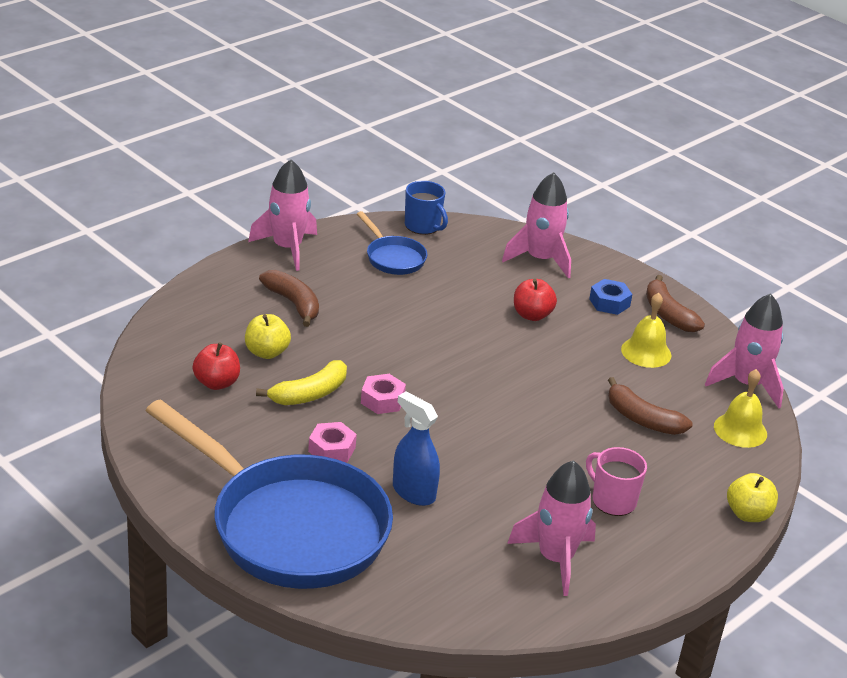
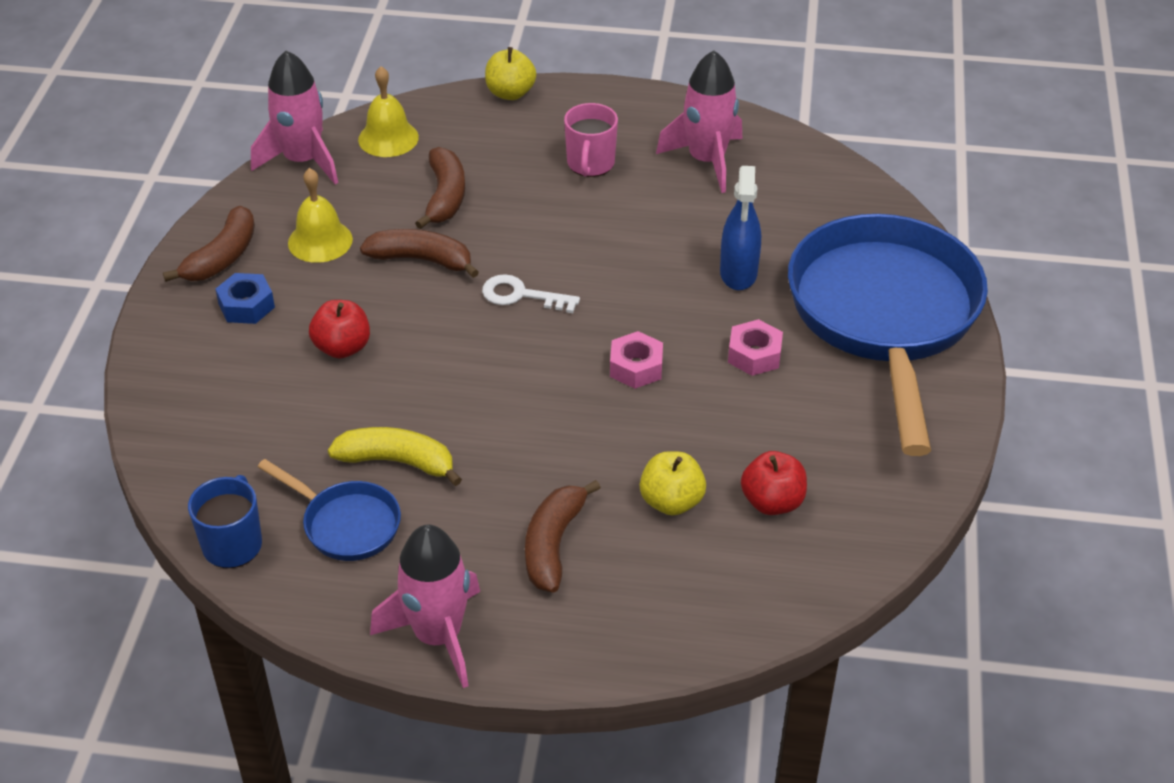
camera: 125 degrees left, 10 degrees up
yellow banana [256,360,347,405] -> yellow banana moved to [328,427,462,486]
blue pan [357,211,427,275] -> blue pan turned 105 degrees clockwise [258,459,401,561]
pink rocket [502,172,571,278] -> none
none -> brown banana [360,229,479,278]
none -> white key [482,274,580,313]

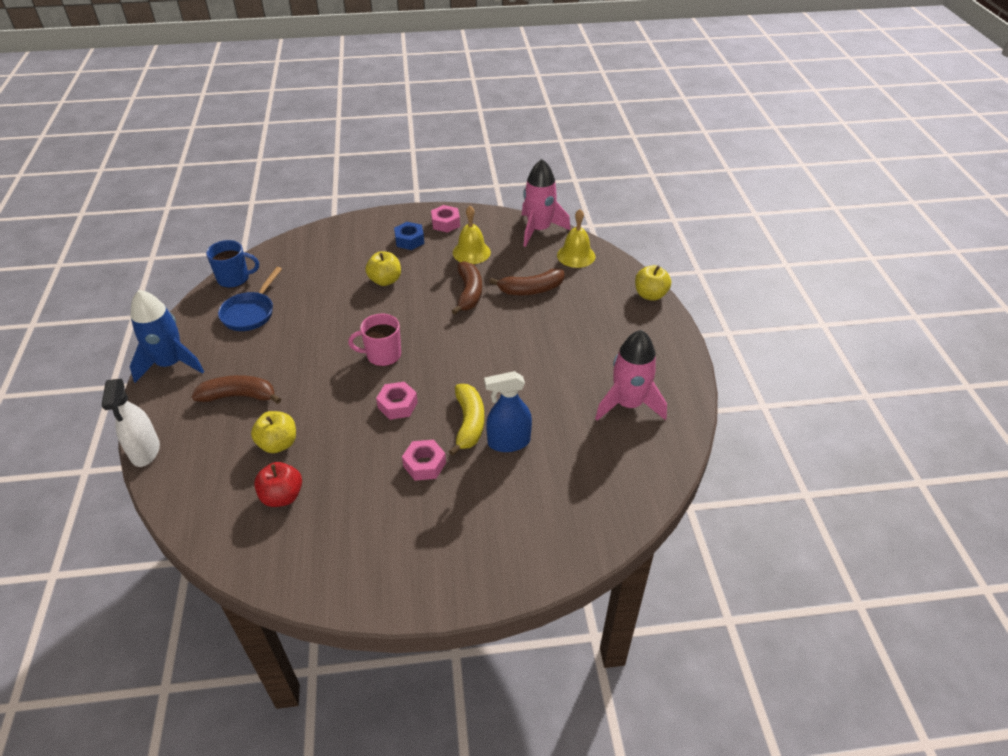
camera: 75 degrees right, 0 degrees up
brown banana [163,206,255,282] -> pink nut [431,205,460,233]
red apple [309,300,370,359] -> yellow apple [366,251,401,286]
yellow banana [328,427,462,486] -> yellow banana moved to [449,384,484,456]
pink rocket [370,525,480,688] -> blue rocket [130,290,204,383]
white key [482,274,580,313] -> none
pink mug [564,103,618,177] -> pink mug moved to [348,314,401,367]
blue pan [788,214,988,456] -> none
none -> white spray bottle [101,379,160,467]

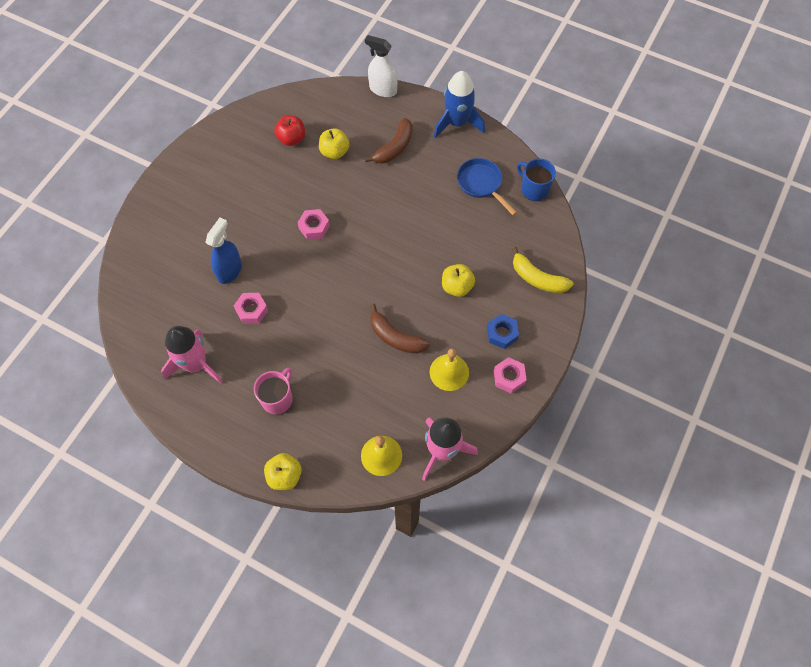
camera: 125 degrees right, 20 degrees up
blue mug [206,240,259,288] -> blue mug turned 105 degrees clockwise [517,159,556,201]
pink mug [348,314,401,367] -> pink mug moved to [254,368,293,414]
pink nut [402,440,446,481] -> pink nut moved to [234,293,268,324]
yellow banana [449,384,484,456] -> yellow banana moved to [512,246,574,293]
brown banana [489,268,565,295] -> none

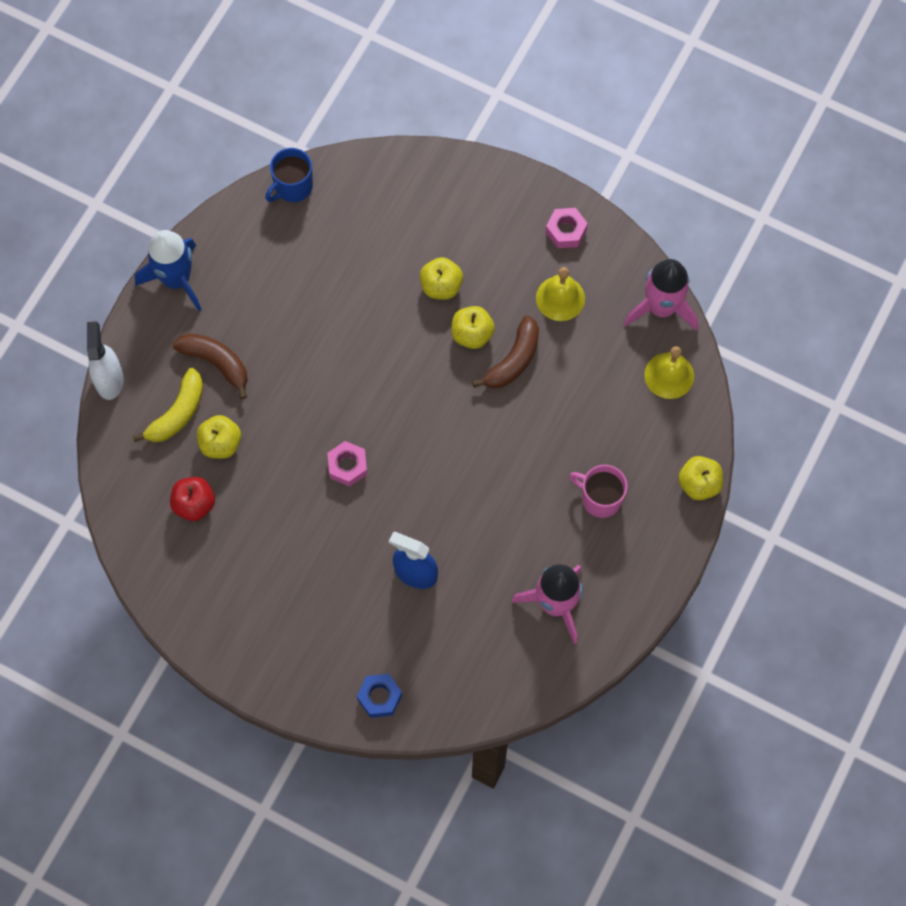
camera: 90 degrees left, 5 degrees up
pink nut [234,293,268,324] -> none
white spray bottle [365,35,397,97] -> white spray bottle turned 150 degrees clockwise [87,321,124,400]
blue pan [457,158,517,215] -> none
blue nut [487,314,519,349] -> blue nut moved to [357,674,402,718]
yellow banana [512,246,574,293] -> yellow banana moved to [133,368,203,442]
none -> yellow apple [451,306,495,349]

